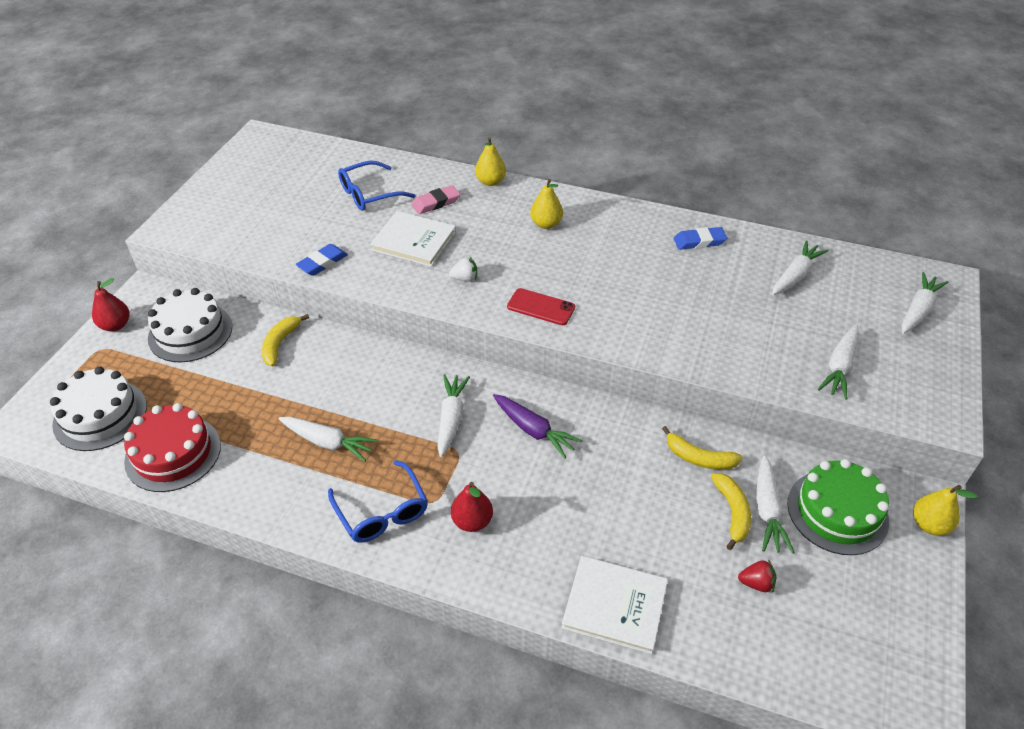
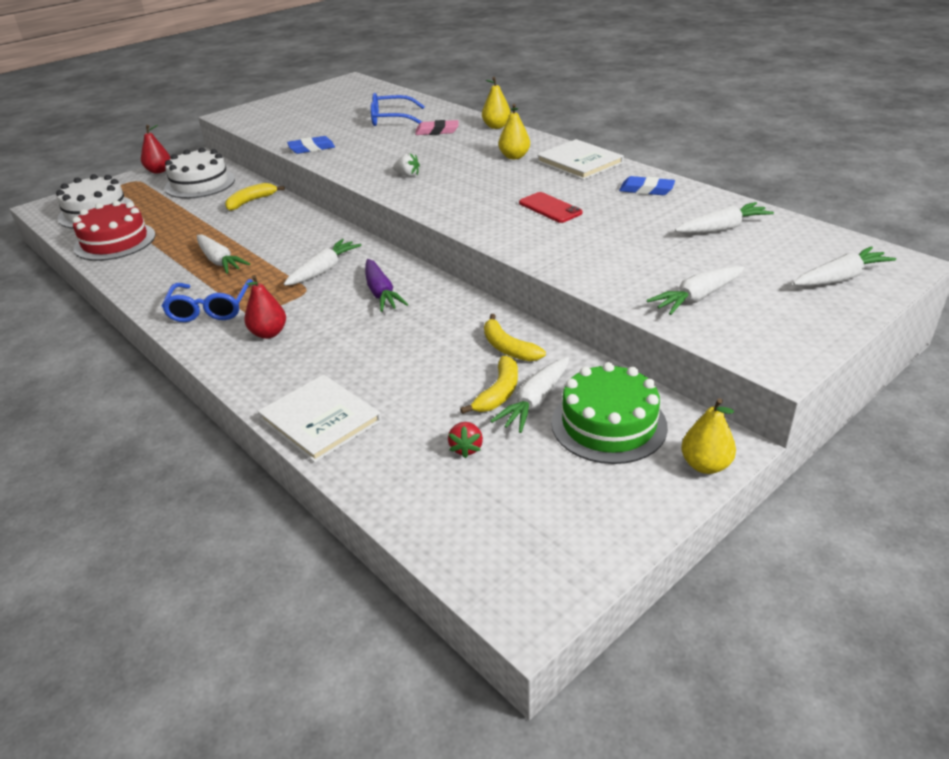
camera: 30 degrees right, 10 degrees down
white book [370,211,456,267] -> white book moved to [537,139,624,180]
red phone [507,288,575,325] -> red phone moved to [519,192,583,223]
red strawberry [738,560,776,593] -> red strawberry turned 60 degrees clockwise [448,422,483,458]

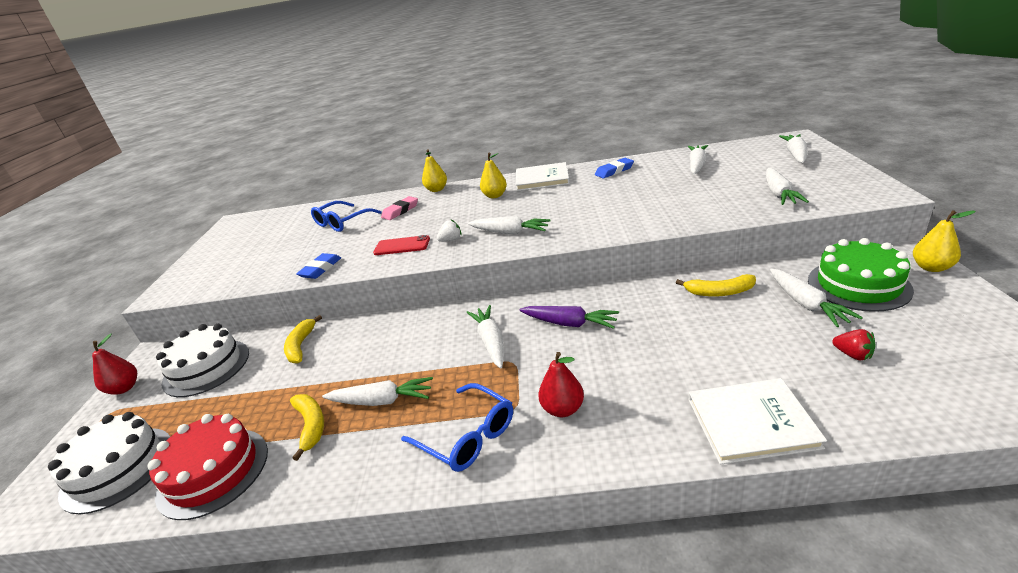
camera: 45 degrees left, 5 degrees down
yellow banana [460,356,518,414] -> yellow banana moved to [290,394,324,461]
red phone [519,192,583,223] -> red phone moved to [373,235,430,255]
none -> white carrot [468,216,551,234]

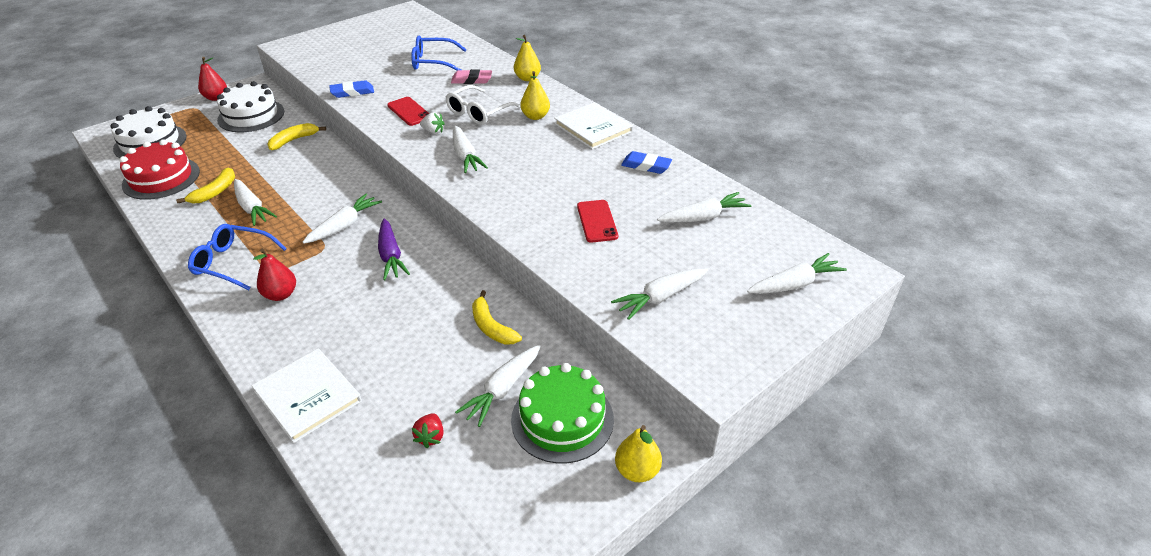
camera: 45 degrees right, 10 degrees up
blue glasses [401,383,513,472] -> blue glasses turned 105 degrees clockwise [188,224,287,290]
none -> white glasses [446,85,521,125]
none -> red phone [577,200,618,243]

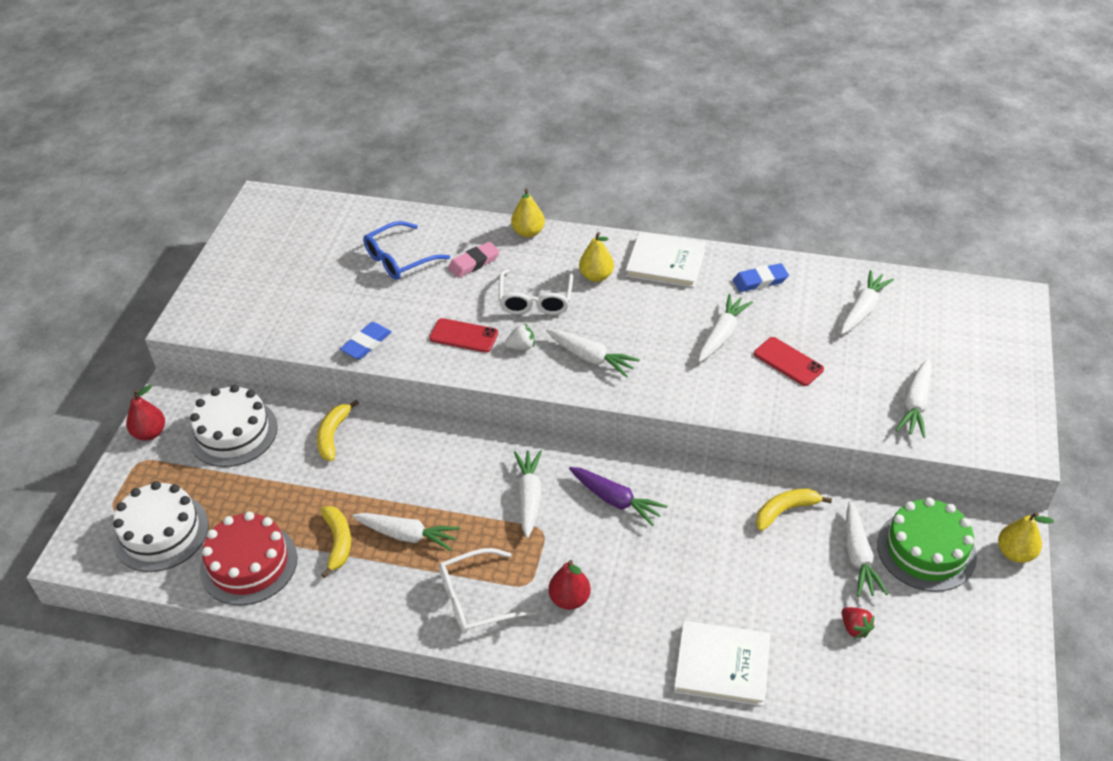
camera: 35 degrees left, 5 degrees up
blue glasses [188,224,287,290] -> white glasses [439,548,536,634]
yellow banana [472,290,522,345] -> yellow banana turned 135 degrees clockwise [756,489,832,531]
white carrot [747,253,847,294] -> white carrot moved to [698,294,753,362]

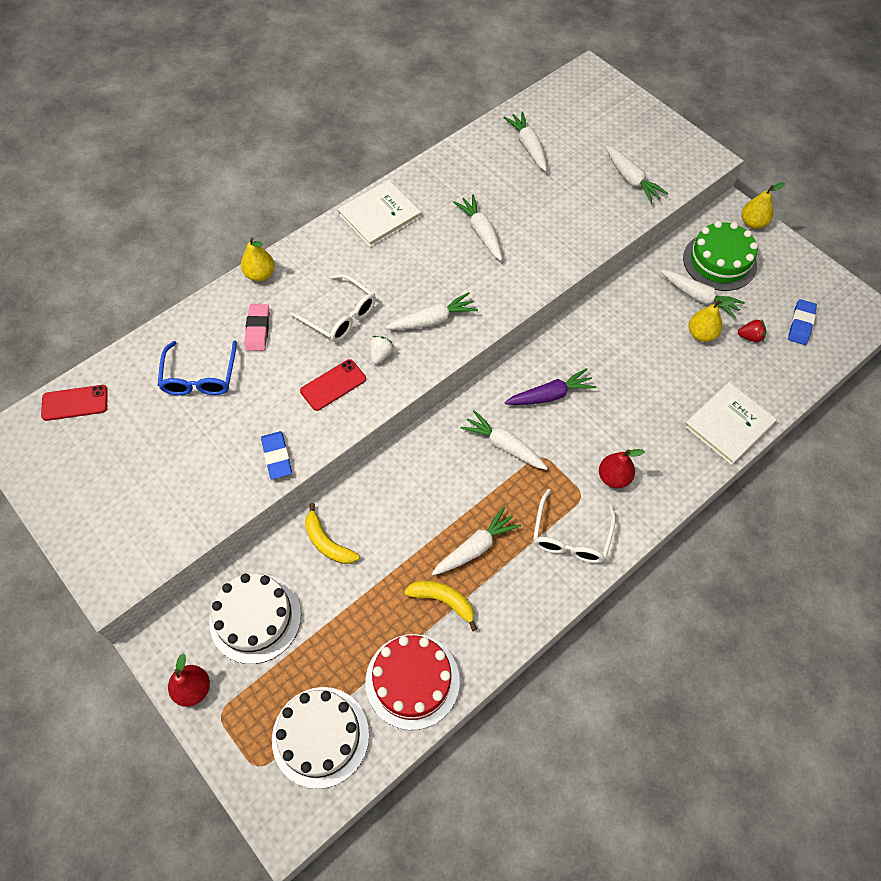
camera: 55 degrees left, 15 degrees up
yellow pear [579,232,614,282] -> yellow pear moved to [689,299,734,342]
blue eraser [733,263,789,292] -> blue eraser moved to [788,299,817,345]
red phone [754,337,824,386] -> red phone moved to [41,385,108,421]
yellow banana [756,489,832,531] -> none

